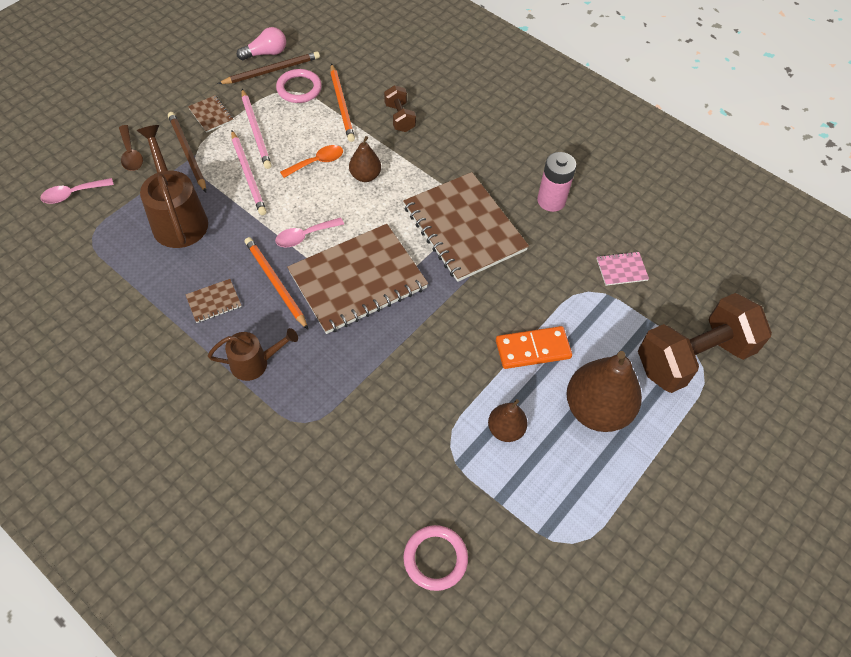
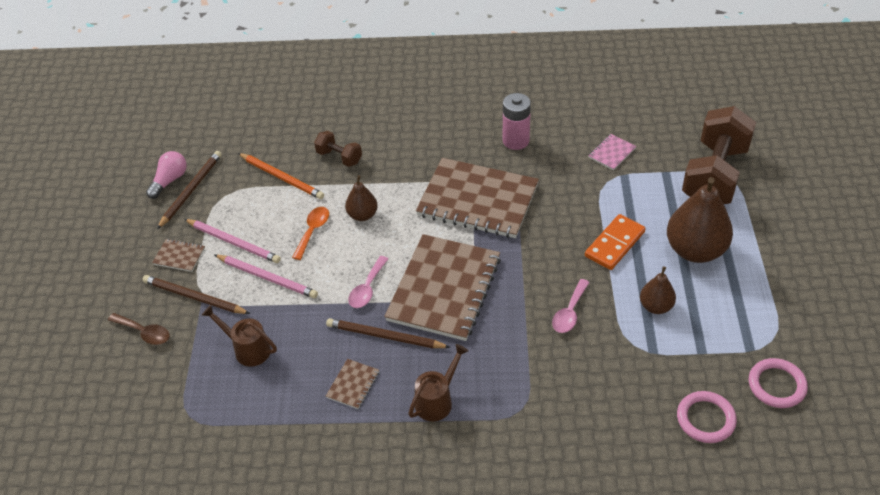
camera: 35 degrees left, 10 degrees down
pink spoon [40,178,114,204] -> pink spoon moved to [552,279,590,333]
brown watering can [137,125,208,248] -> brown watering can [202,305,277,367], size x0.60
orange pencil [245,237,308,329] -> brown pencil [326,318,451,349]
pink ring [276,69,322,103] -> pink ring moved to [749,358,808,408]

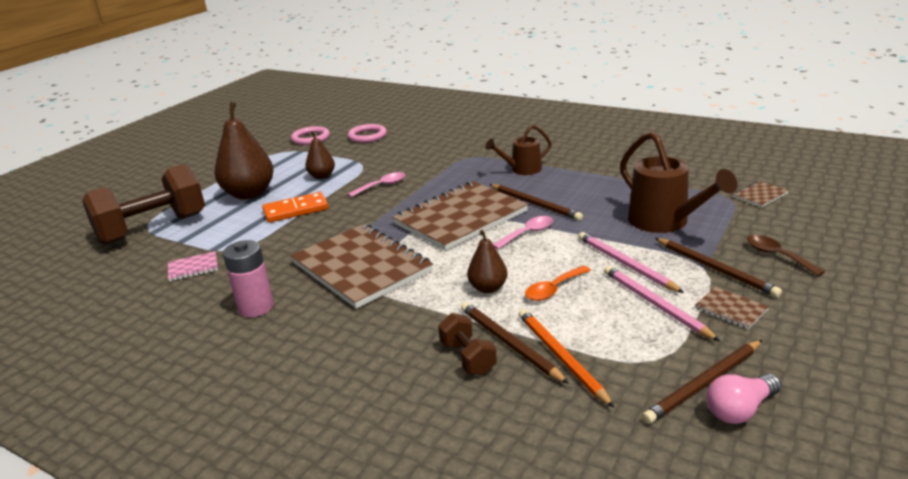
camera: 150 degrees left, 20 degrees down
brown watering can [202,305,277,367] -> brown watering can [620,132,737,233], size x1.65
brown notebook [326,359,379,409] -> brown notebook moved to [733,181,789,207]
none -> brown pencil [461,302,569,384]

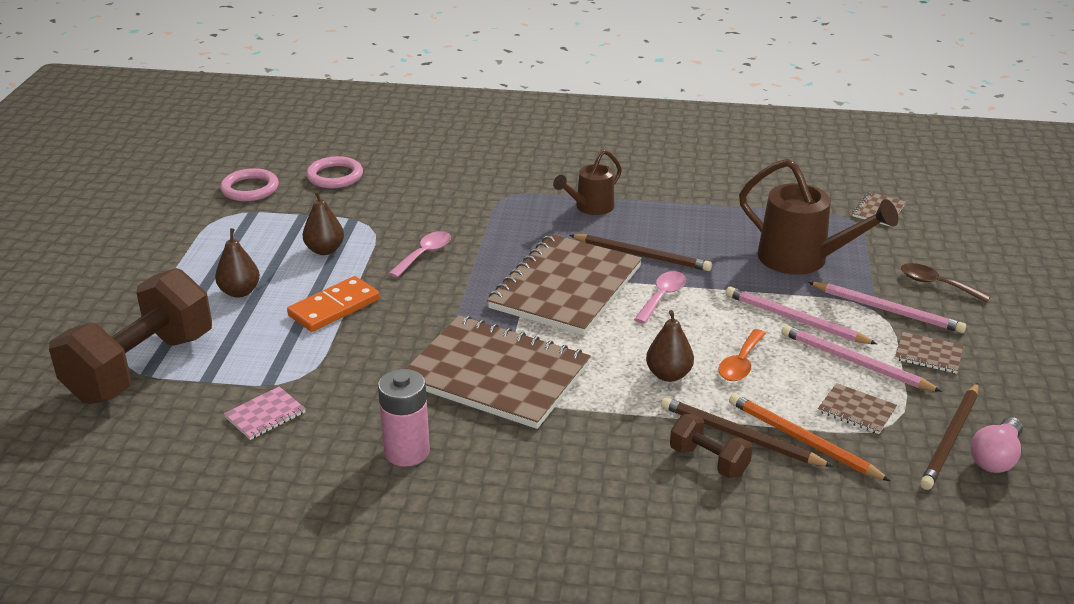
camera: 25 degrees left, 5 degrees up
brown pear [214,102,274,199] -> brown pear [215,228,260,298], size x0.53
brown pencil [655,238,782,297] -> pink pencil [808,282,966,333]
none -> brown notebook [818,383,897,434]

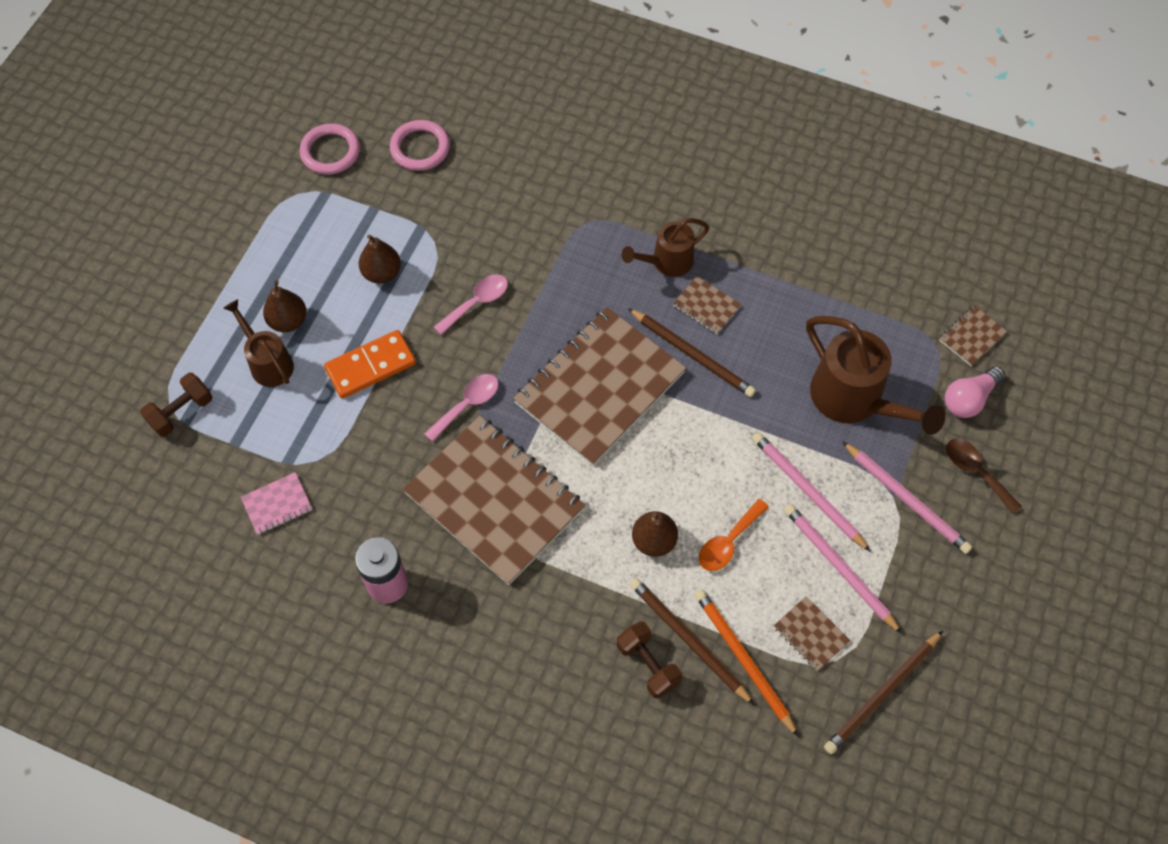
camera: 15 degrees right, 30 degrees up
brown dumbbell [49,268,212,404] -> brown dumbbell [140,373,213,437], size x0.47
pink spoon [634,271,686,324] -> pink spoon moved to [424,374,499,442]
brown notebook [895,332,964,374] -> brown notebook moved to [673,276,742,334]
pink light bulb [970,417,1023,473] -> pink light bulb moved to [945,366,1005,418]
none -> brown watering can [223,299,294,387]

